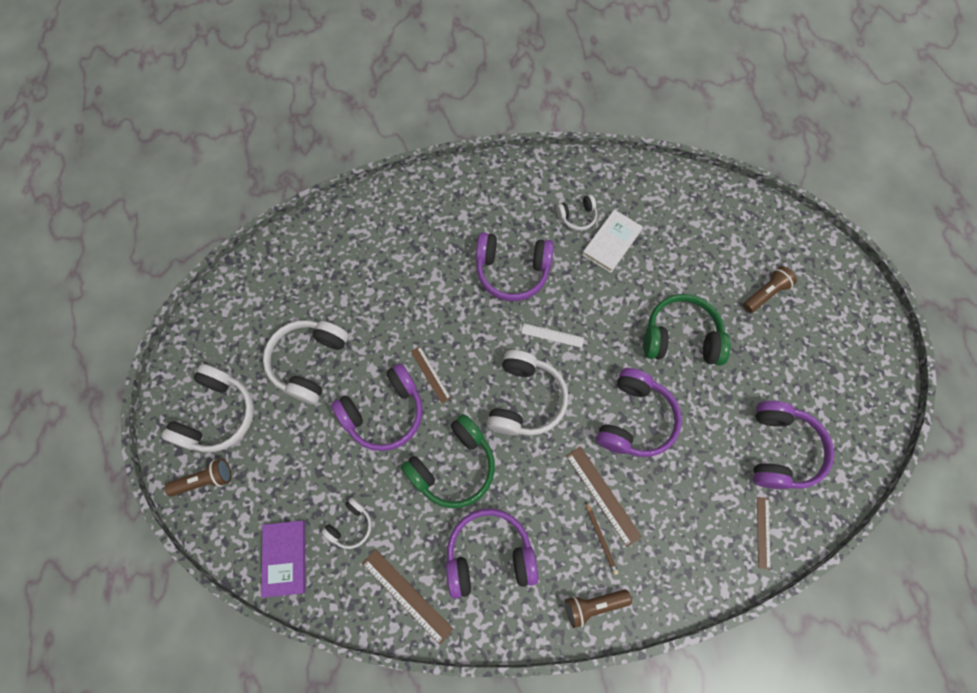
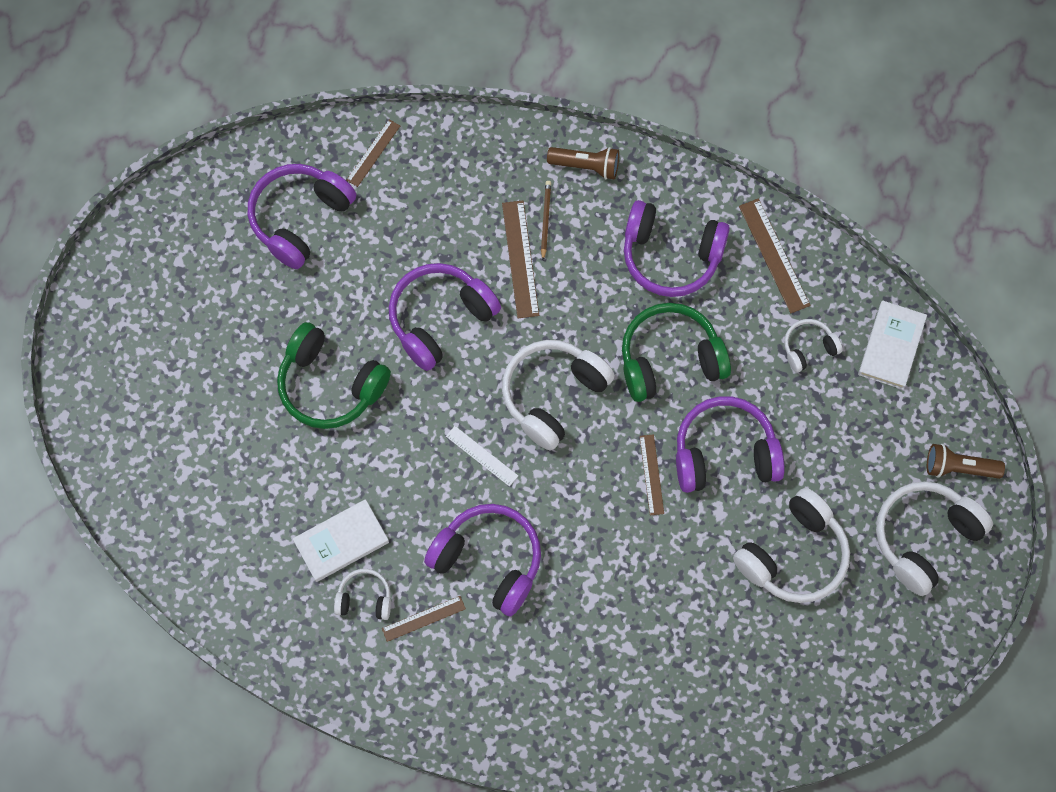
camera: 155 degrees left, 0 degrees up
purple book [261,521,306,598] -> white book [858,300,927,389]
brown flashlight [743,266,797,313] -> none
none -> brown ruler [382,596,466,642]

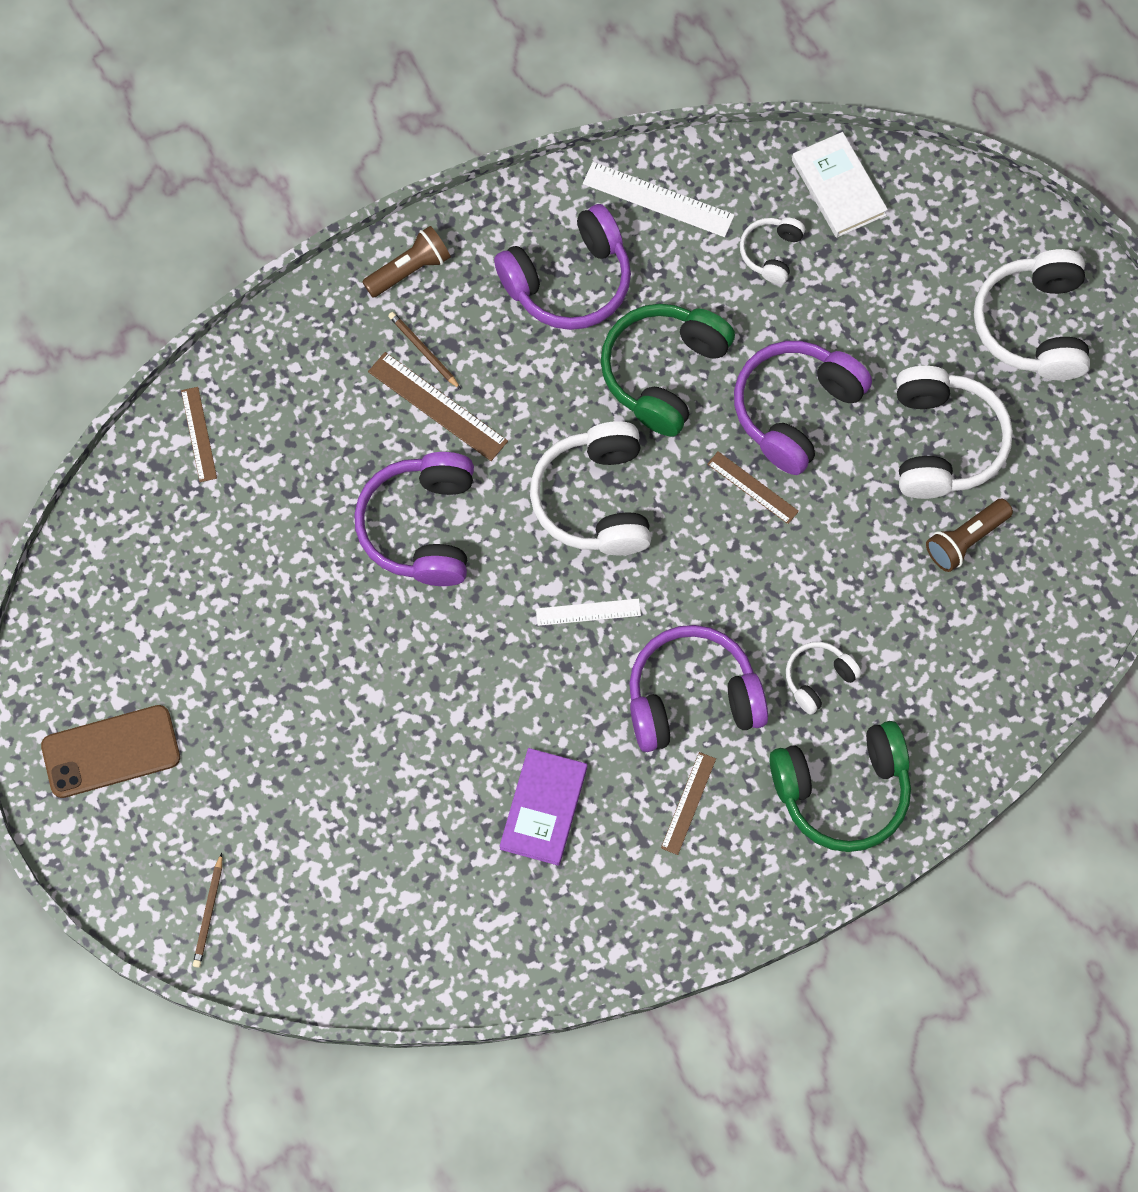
camera: 45 degrees left, 0 degrees up
purple headphones [248,164,357,269] -> none
green headphones [277,322,391,429] -> green headphones moved to [770,721,911,852]
white book [293,499,389,582] -> purple book [499,748,587,866]
white headphones [334,569,391,620] -> white headphones moved to [786,642,861,715]
brown ruler [739,198,811,313] -> white ruler [583,162,735,237]
brown flashlight [927,444,1005,479] -> brown flashlight moved to [926,499,1013,572]
none -> brown phone [41,705,180,798]
none -> brown pencil [193,853,222,968]

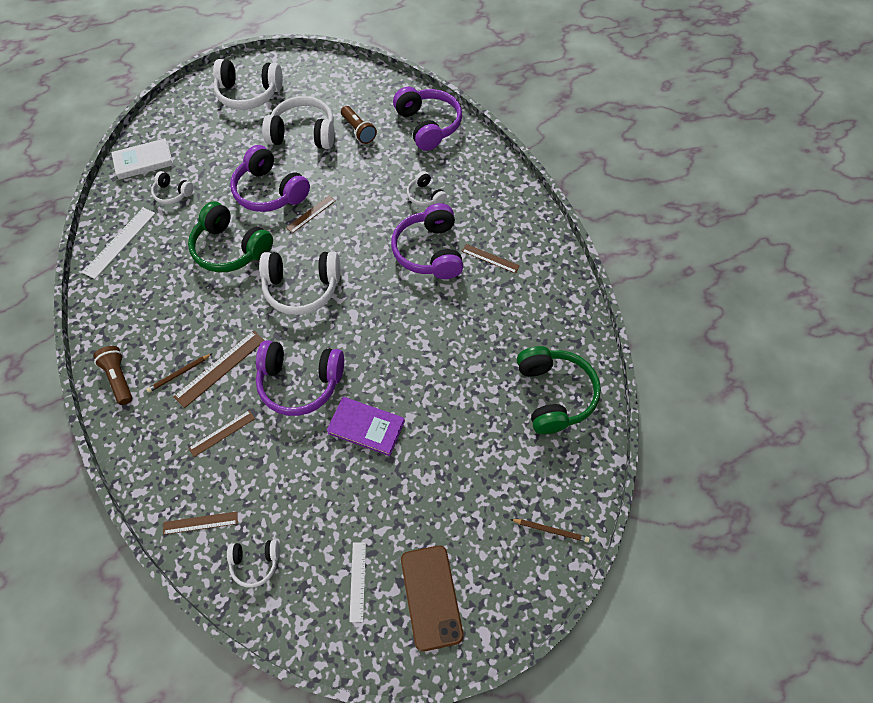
camera: 85 degrees left, 10 degrees down
purple headphones [494,204,631,330] -> purple headphones moved to [393,87,462,151]
purple book [499,748,587,866] -> purple book moved to [326,397,405,456]
white ruler [536,598,641,626] -> white ruler moved to [349,542,366,622]
green headphones [770,721,911,852] -> green headphones moved to [517,346,601,434]
none -> brown ruler [189,410,255,457]
none -> white headphones [227,540,280,588]

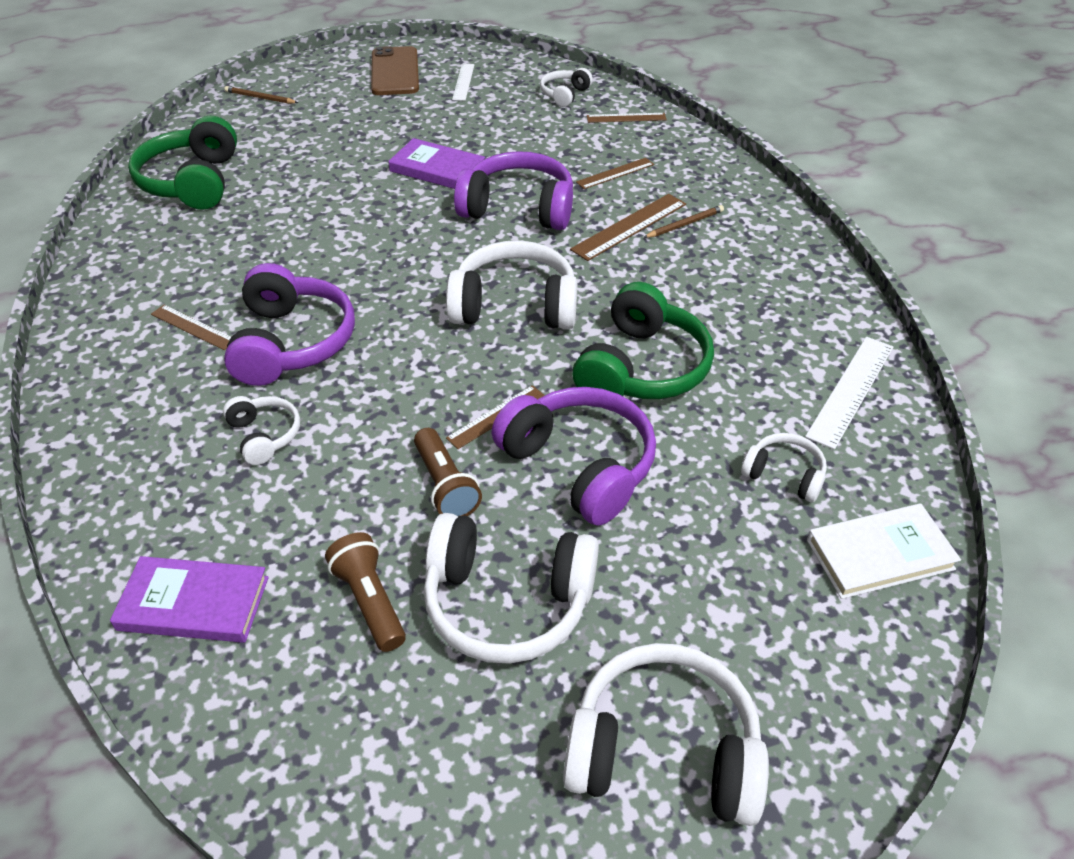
camera: 175 degrees left, 15 degrees down
brown flashlight [93,346,132,405] -> brown flashlight moved to [414,428,482,517]
green headphones [188,202,273,273] -> green headphones turned 75 degrees clockwise [573,282,714,399]
white headphones [227,540,280,588] -> white headphones turned 60 degrees counterclockwise [540,68,593,107]
purple headphones [393,87,462,151] -> purple book [110,556,269,643]

